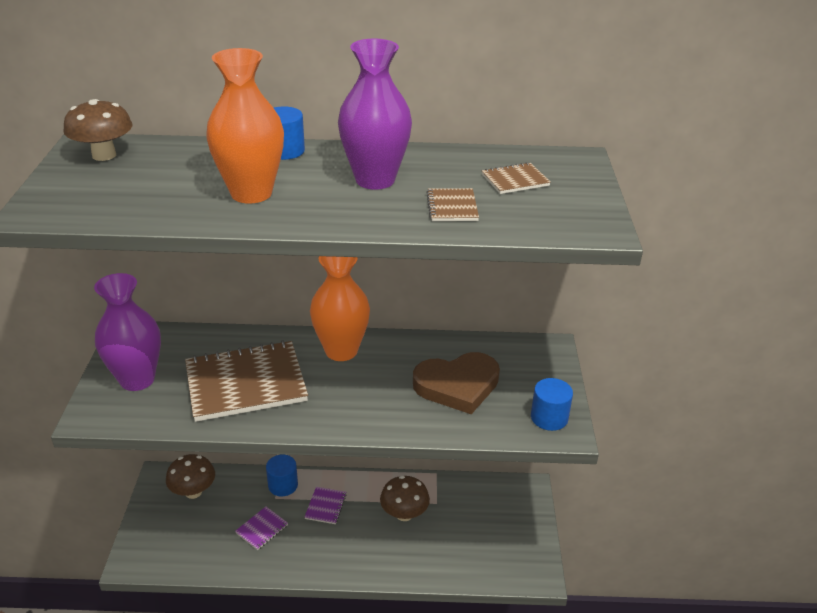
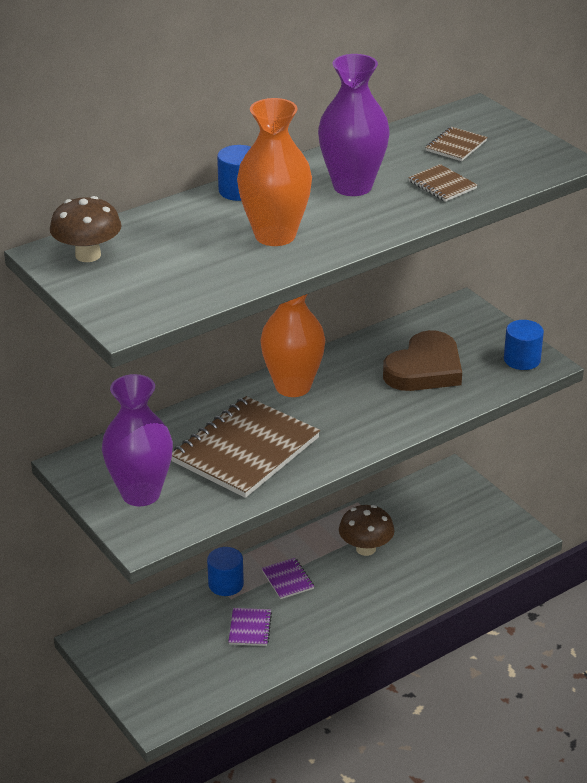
camera: 35 degrees left, 0 degrees up
brown mushroom [166,454,215,499] -> none

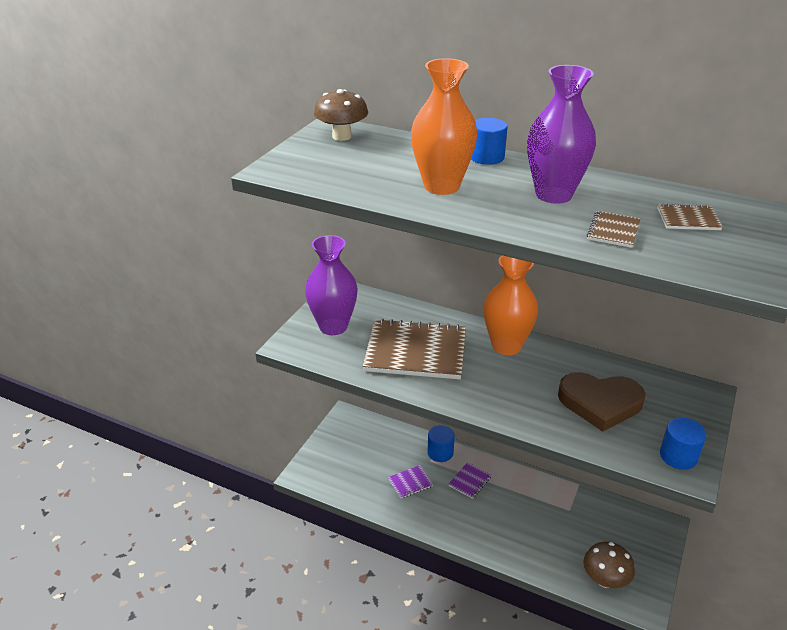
camera: 60 degrees right, 0 degrees up
brown mushroom [339,505,394,556] -> brown mushroom moved to [583,542,635,588]

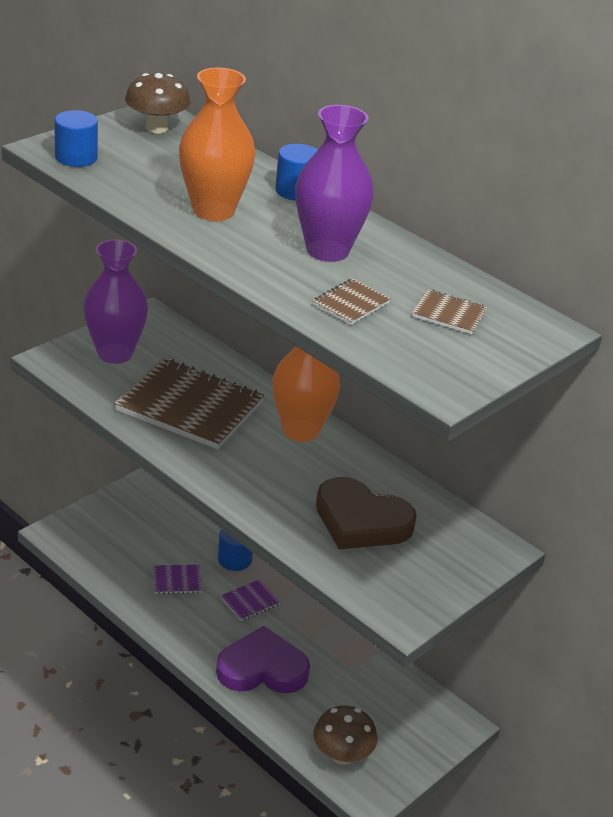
camera: 15 degrees right, 0 degrees up
blue cylinder [660,418,706,470] -> blue cylinder moved to [54,110,98,167]
none -> purple heart [216,626,310,693]

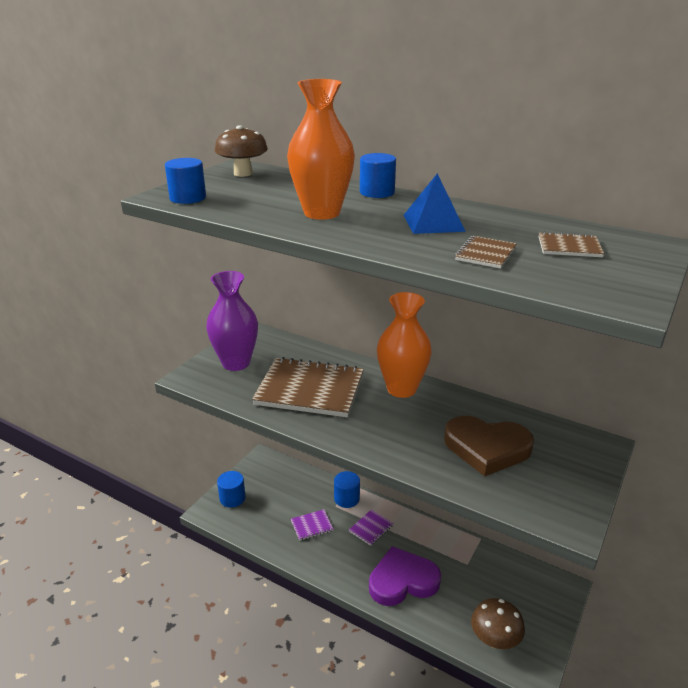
camera: 10 degrees left, 5 degrees down
purple vase [295,105,374,262] -> blue pyramid [403,173,466,234]
none -> blue cylinder [217,471,245,508]

